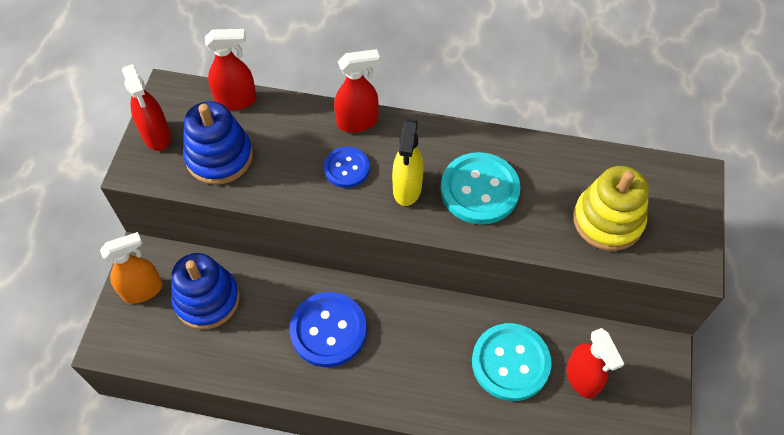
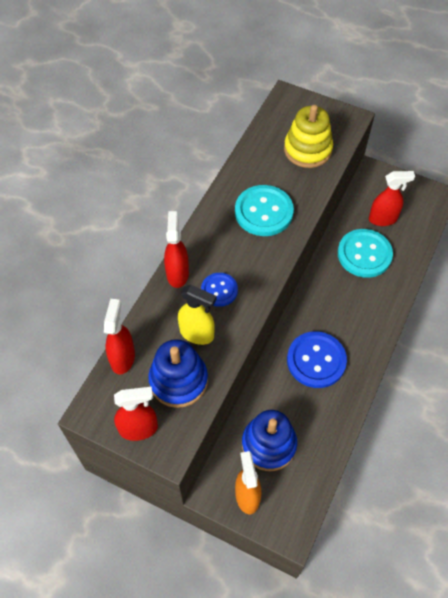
camera: 75 degrees left, 0 degrees up
yellow spray bottle [392,120,424,206] -> yellow spray bottle moved to [178,285,216,345]

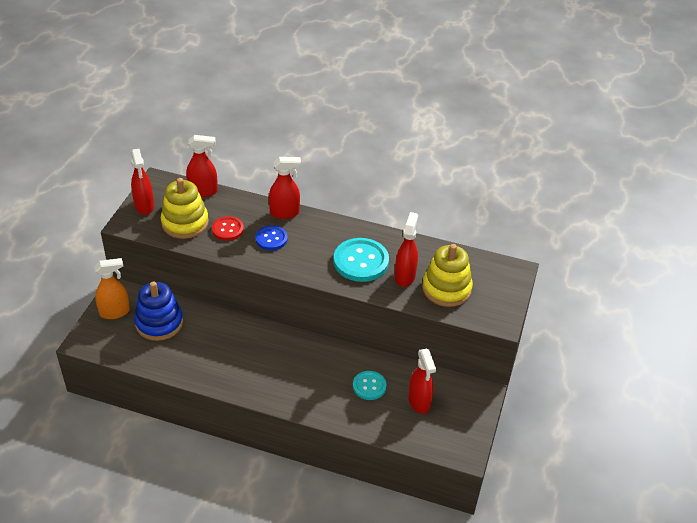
camera: 80 degrees right, 15 degrees down
blue stacking toy [148,339,208,408] -> yellow stacking toy [161,178,209,239]
yellow spray bottle [178,285,216,345] -> red button [212,216,244,241]
blue button [287,331,347,388] -> none
turquoise button [338,229,393,278] -> turquoise button [353,371,387,400], size x0.59
none -> red spray bottle [395,212,418,287]

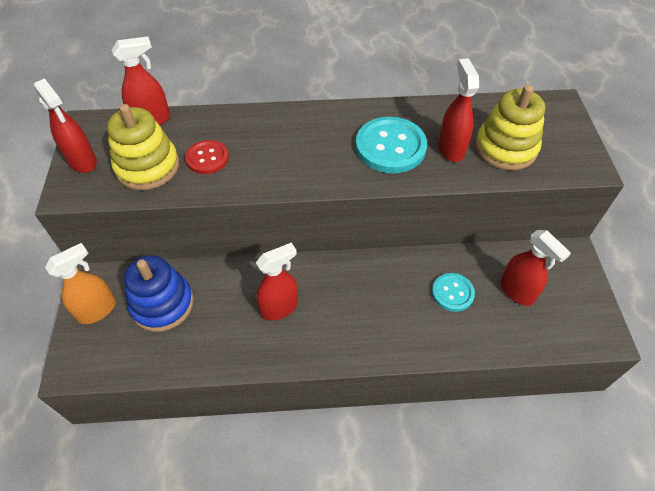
camera: 20 degrees left, 10 degrees up
blue button [255,225,288,250] -> none
red spray bottle [269,157,301,219] -> red spray bottle moved to [256,242,298,321]

